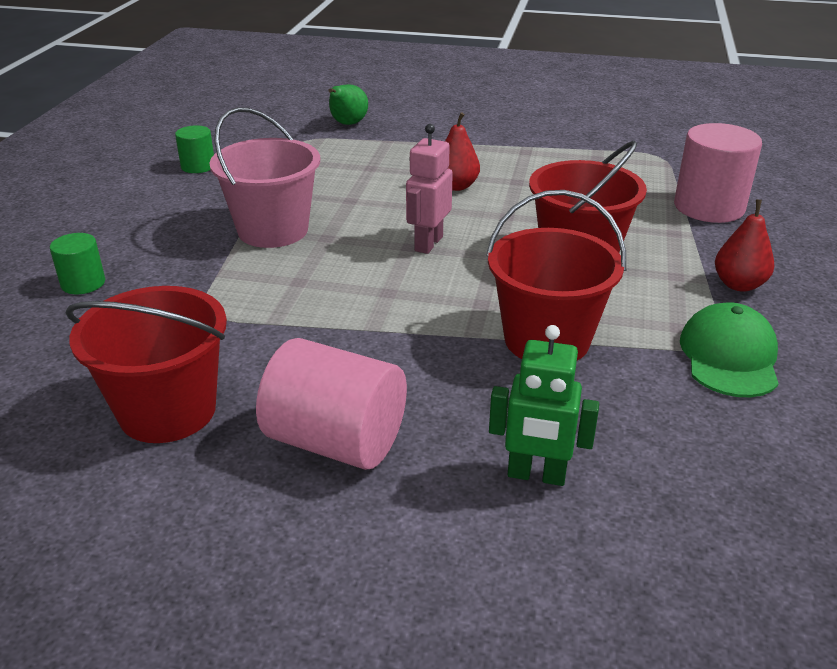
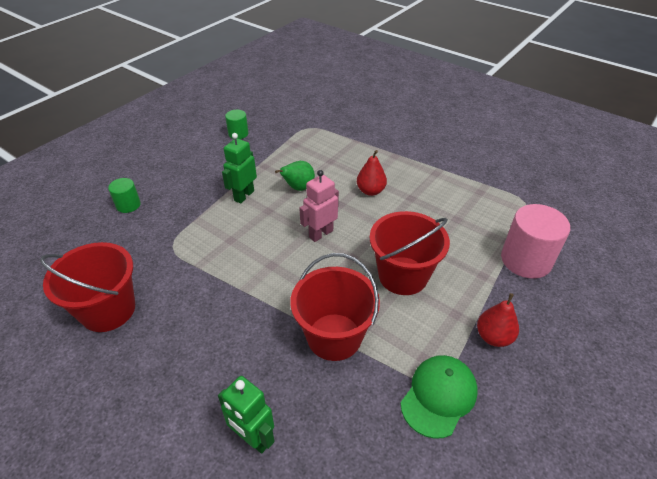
camera: 25 degrees right, 10 degrees up
pink bucket [209,107,320,248] -> green robot [222,133,257,203]
pink cylinder [256,338,407,470] -> none
green pear [328,84,368,125] -> green pear moved to [275,161,315,191]

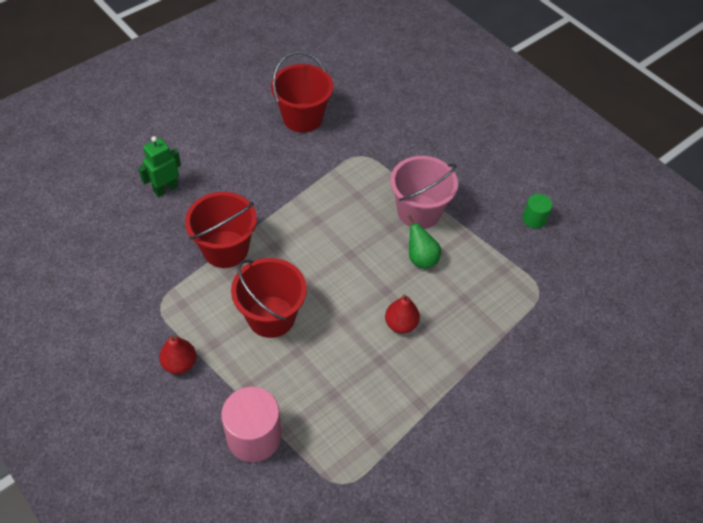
camera: 100 degrees right, 10 degrees up
green cylinder [108,178,141,213] -> none
green robot [222,133,257,203] -> pink bucket [390,156,458,229]
pink robot [299,170,339,242] -> none
green cap [401,355,478,439] -> none

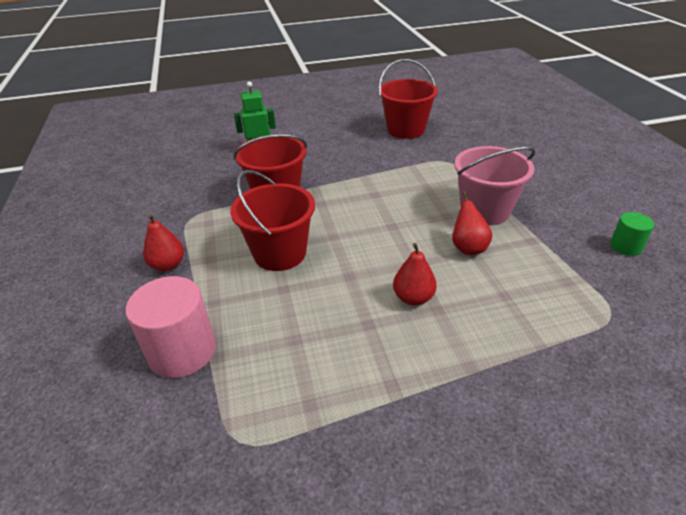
camera: 30 degrees right, 15 degrees down
green pear [408,215,441,269] -> red pear [452,191,492,255]

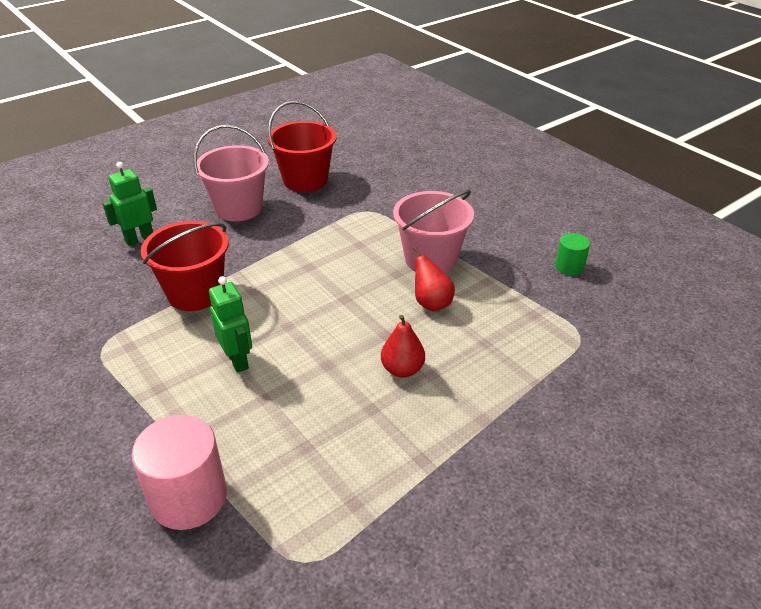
camera: 25 degrees left, 0 degrees up
red pear [143,214,184,271] -> none
red bucket [230,170,315,271] -> green robot [209,276,252,373]
none -> pink bucket [194,125,269,221]

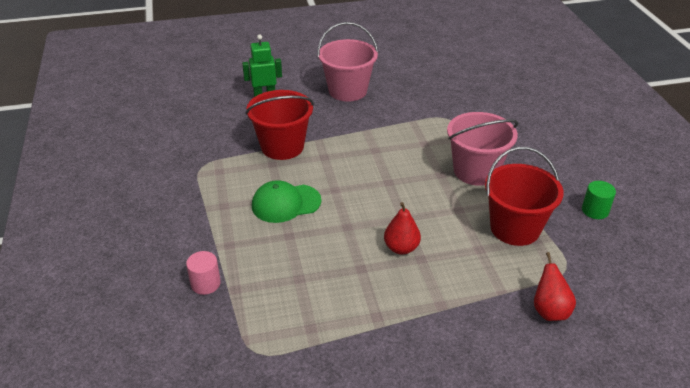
camera: 25 degrees right, 0 degrees up
pink cylinder [131,415,227,530] -> pink cylinder [186,251,221,295], size x0.53
green robot [209,276,252,373] -> green cap [252,180,321,223]
red bucket [267,101,337,192] -> red bucket moved to [485,147,564,246]
red pear [413,246,455,311] -> red pear moved to [534,252,576,321]

